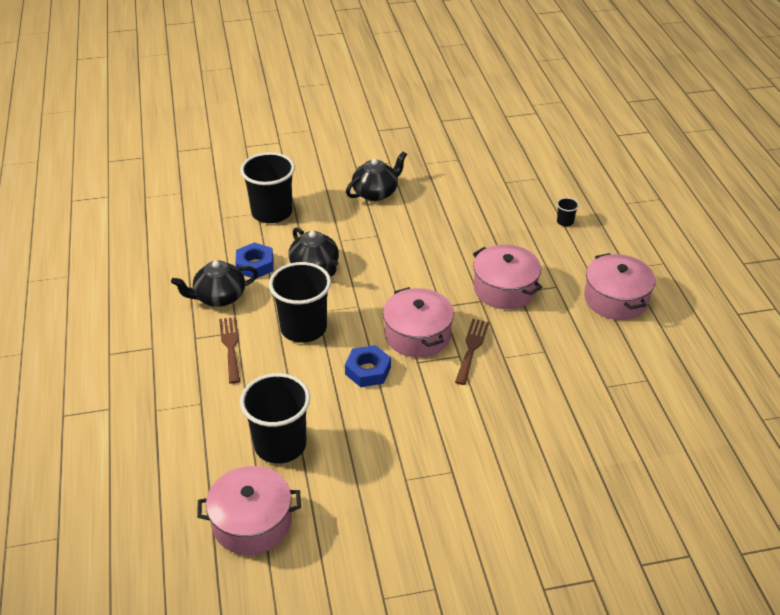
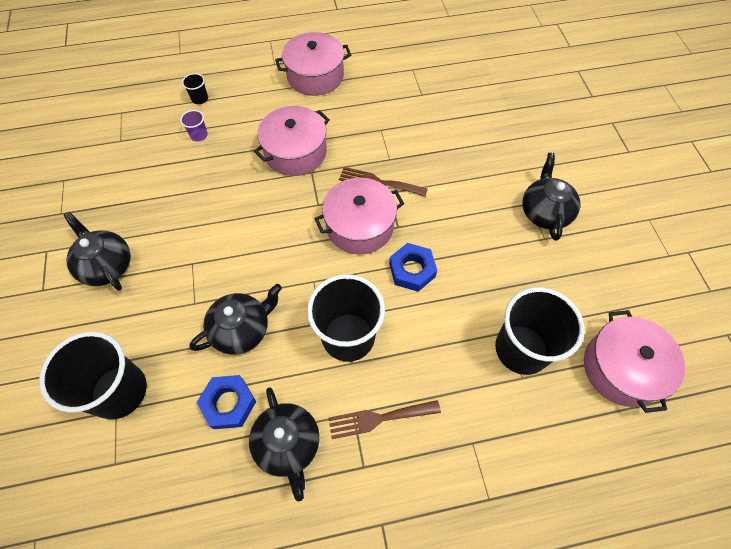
camera: 90 degrees left, 20 degrees up
none -> purple cup [180,110,208,142]
none -> black teapot [522,153,581,241]

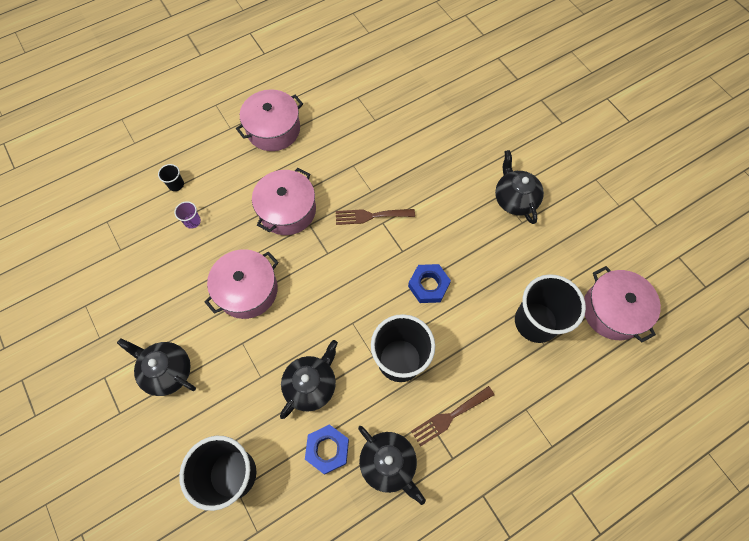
camera: 20 degrees left, 5 degrees up
pink pot [314,178,404,254] -> pink pot moved to [205,249,279,319]

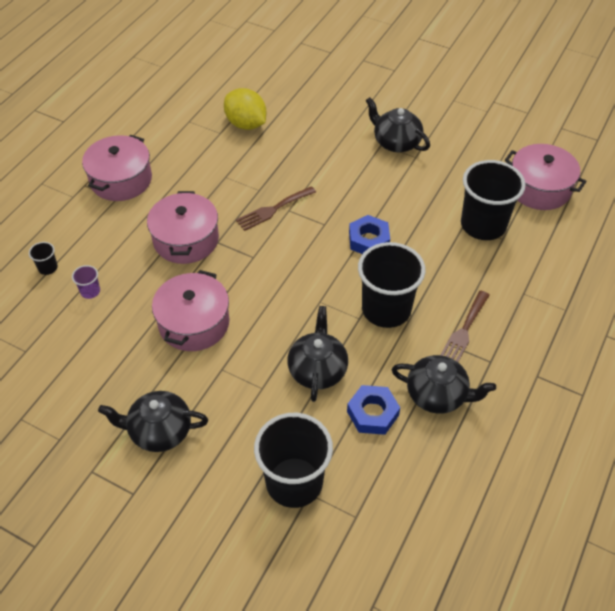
camera: 30 degrees left, 15 degrees down
none -> yellow lemon [224,88,266,130]

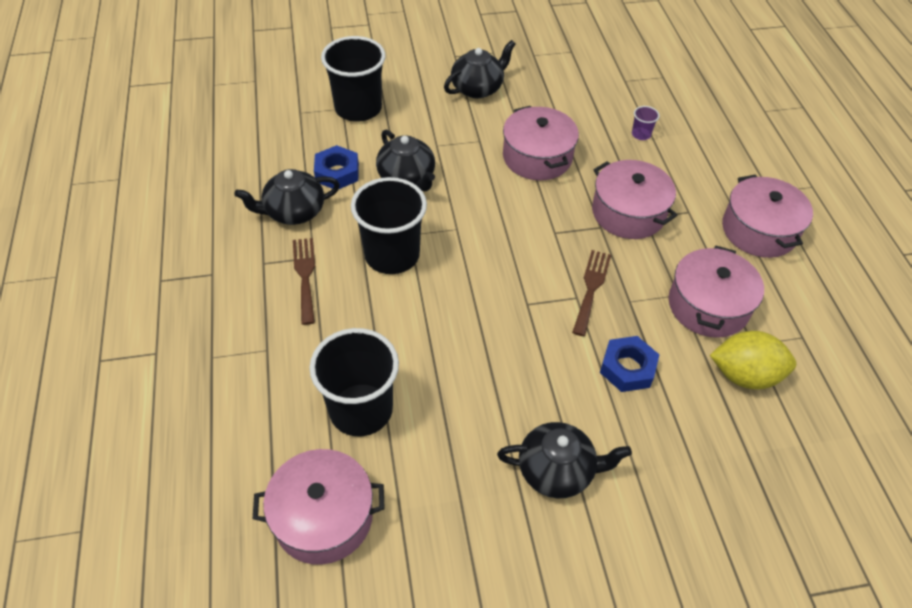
camera: 140 degrees right, 0 degrees up
black cup [29,242,58,275] -> none
blue nut [349,215,390,254] -> blue nut moved to [600,336,660,392]
none -> pink pot [669,246,764,338]

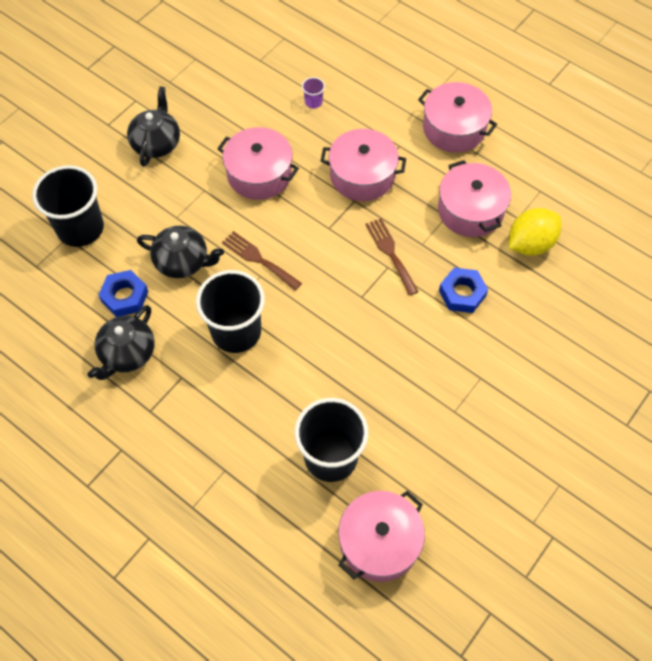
camera: 40 degrees left, 10 degrees up
brown fork [293,238,315,325] -> brown fork moved to [222,231,302,291]
black teapot [497,422,632,499] -> none

